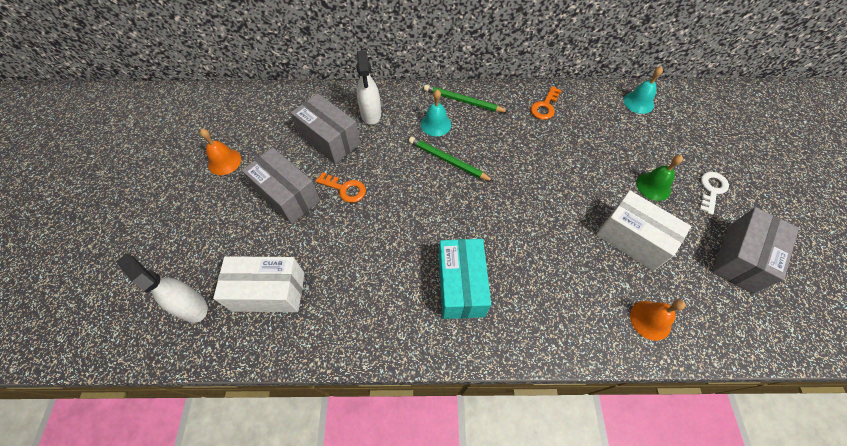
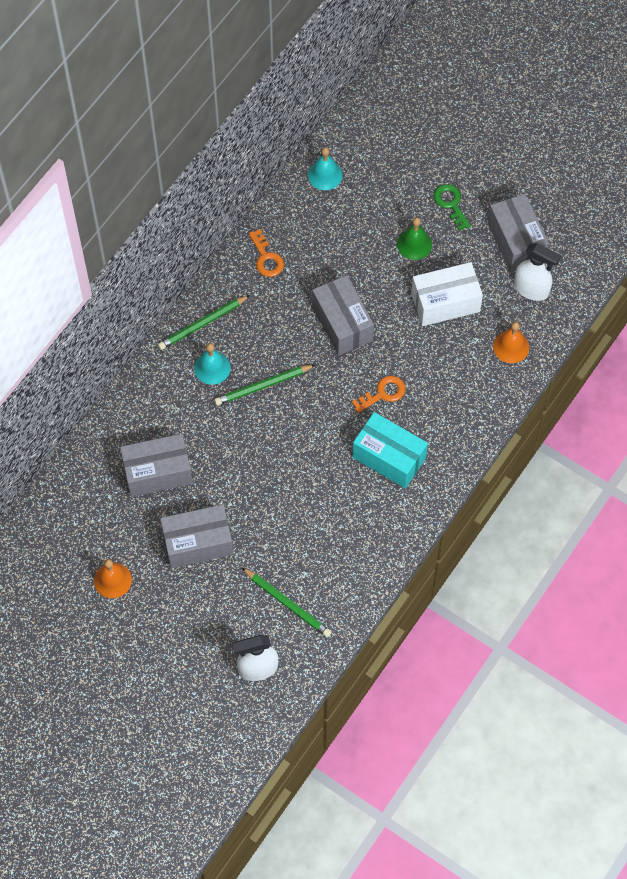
camera: 55 degrees left, 5 degrees up
white box [213,256,305,312] -> green pencil [242,568,331,638]
orange key [316,172,366,203] -> orange key moved to [352,376,406,413]
white spray bottle [356,50,381,125] -> white spray bottle moved to [514,243,561,301]
white key [699,172,729,215] -> green key [434,184,471,231]
none -> grey box [312,275,374,356]

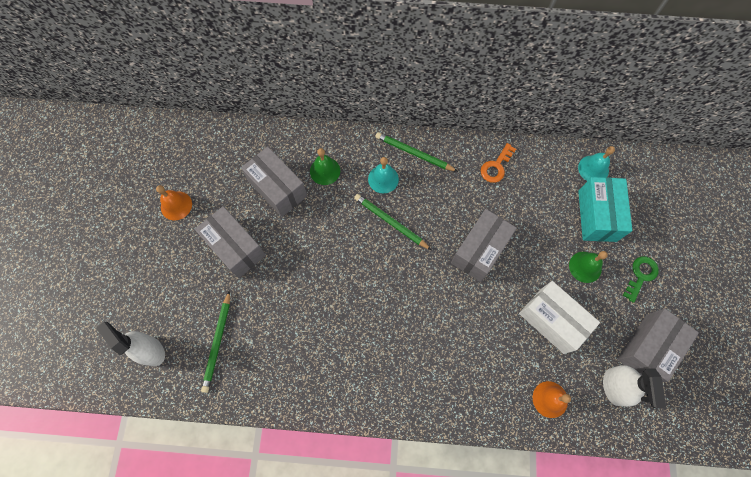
camera: 60 degrees right, 5 degrees up
orange key [352,376,406,413] -> none
turquoise box [352,412,428,488] -> turquoise box moved to [578,177,633,242]
none -> green bell [310,148,340,185]

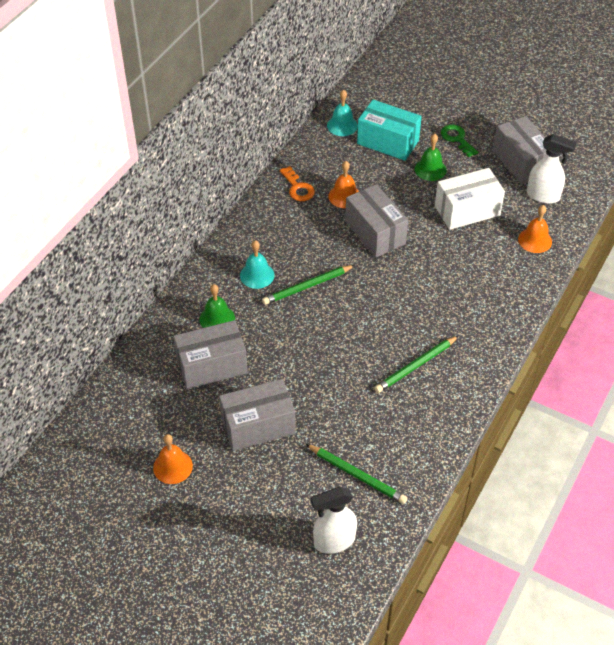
camera: 65 degrees left, 20 degrees down
green pencil [375,132,458,172] -> green pencil moved to [374,336,458,393]
none -> orange bell [328,161,359,208]

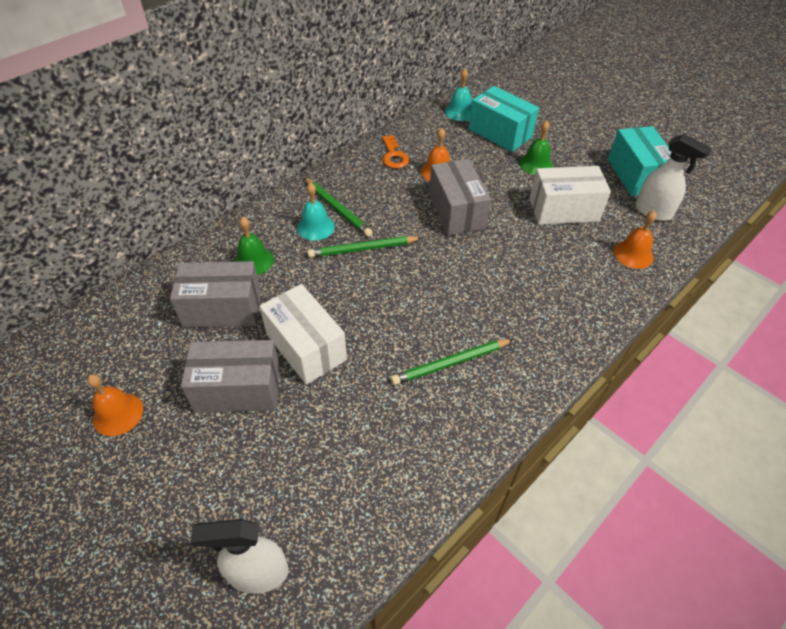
camera: 15 degrees right, 0 degrees up
green pencil [306,444,407,504] -> green pencil moved to [304,178,373,237]
green key [441,124,478,157] -> none
grey box [493,116,547,184] -> turquoise box [608,126,672,196]
none -> white box [259,284,347,385]

